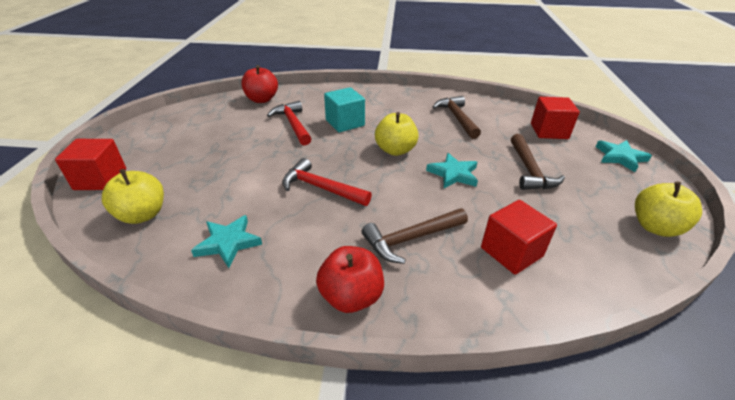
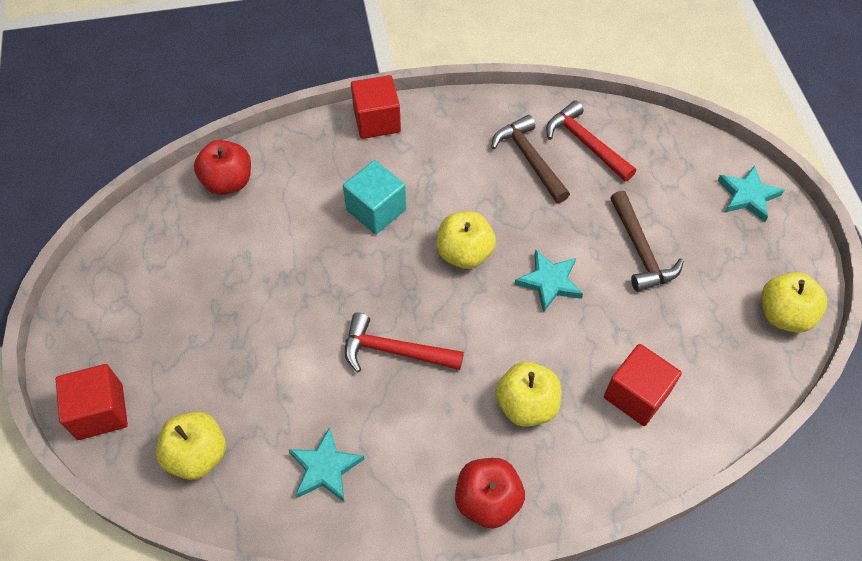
camera: 15 degrees left, 20 degrees up
red hammer [267,101,311,145] -> red hammer moved to [546,100,636,181]
brown hammer [362,208,468,264] -> yellow apple [496,362,561,427]
red cube [531,97,580,139] -> red cube moved to [351,75,401,139]

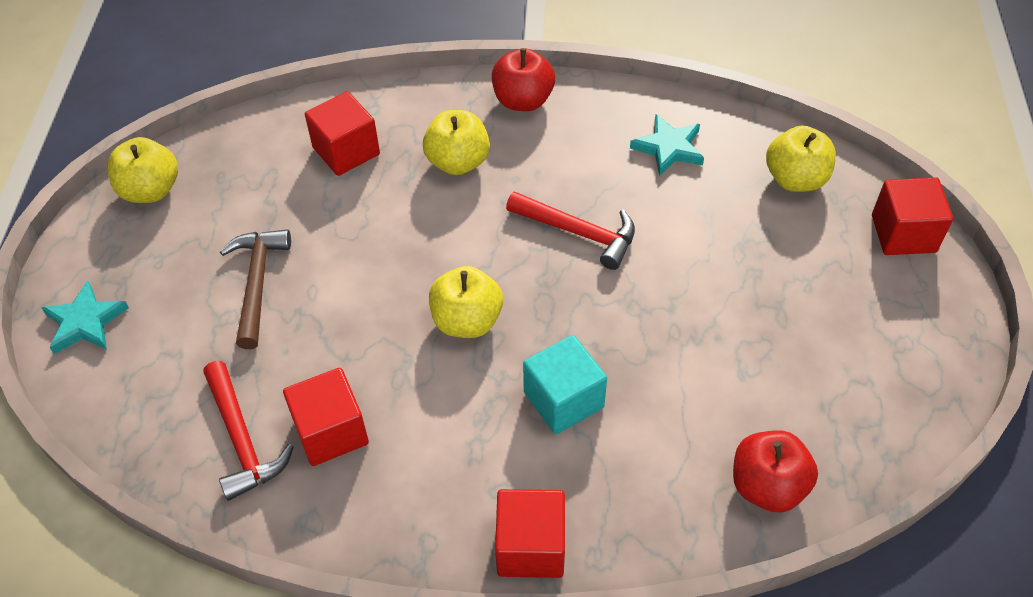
camera: 165 degrees left, 5 degrees down
brown hammer [491,115,570,203] -> red cube [283,368,369,466]
turquoise star [514,249,583,313] -> none

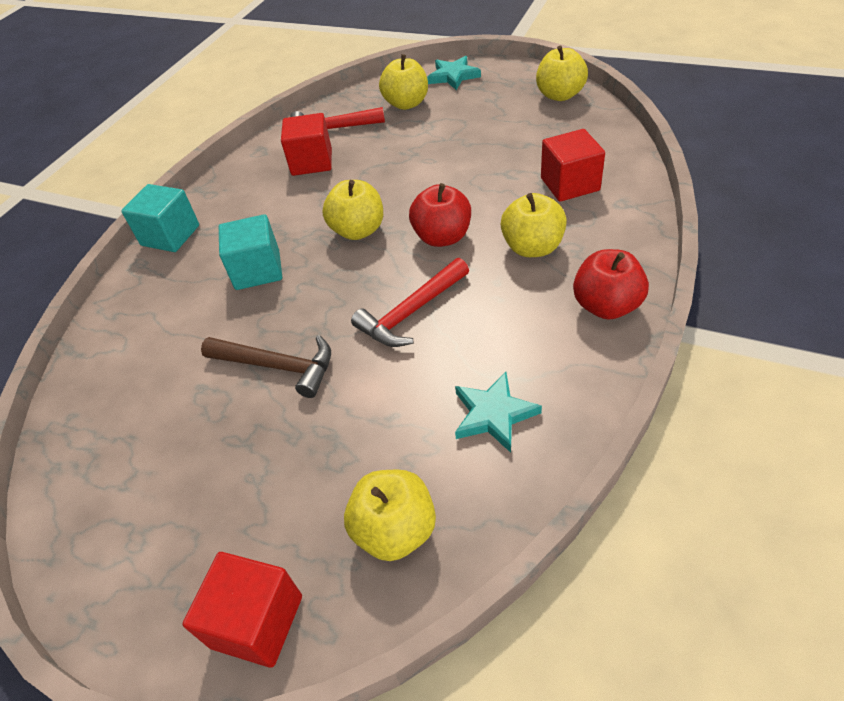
camera: 115 degrees right, 5 degrees down
brown hammer [220,229,291,349] -> brown hammer moved to [201,335,331,398]
red cube [495,489,565,578] -> turquoise cube [121,184,199,252]
red apple [733,430,818,512] -> red apple moved to [409,183,471,247]
none -> yellow apple [379,54,428,110]

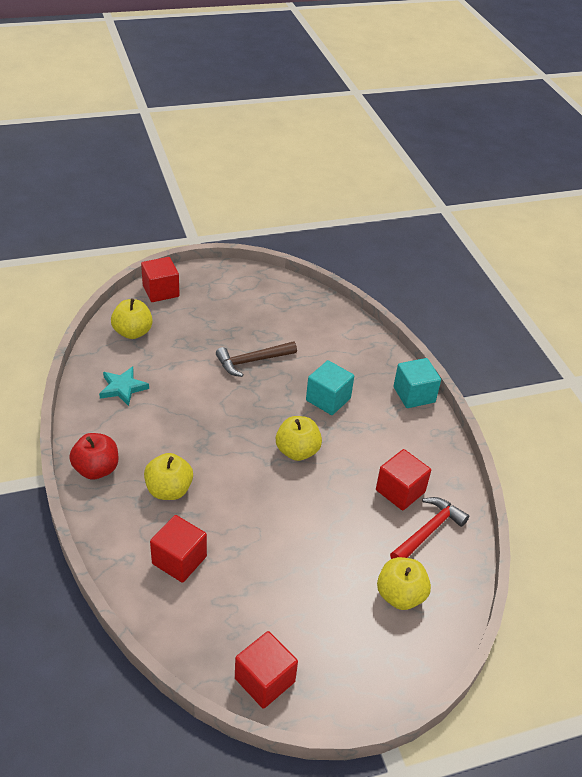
camera: 130 degrees right, 5 degrees down
red hammer [351,258,469,347] -> none
red apple [409,183,471,247] -> none
turquoise star [427,56,481,90] -> none
yellow apple [536,45,588,101] -> red cube [235,631,298,709]

